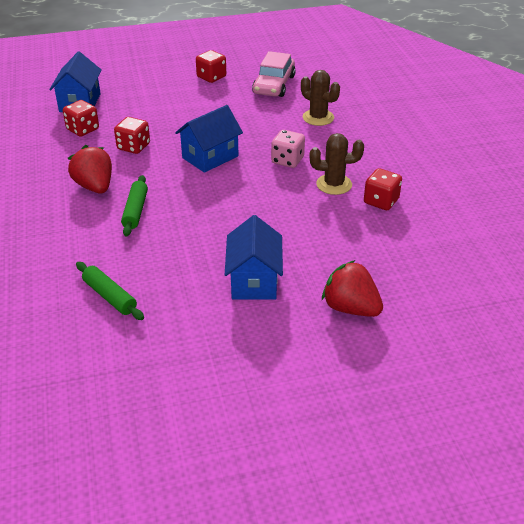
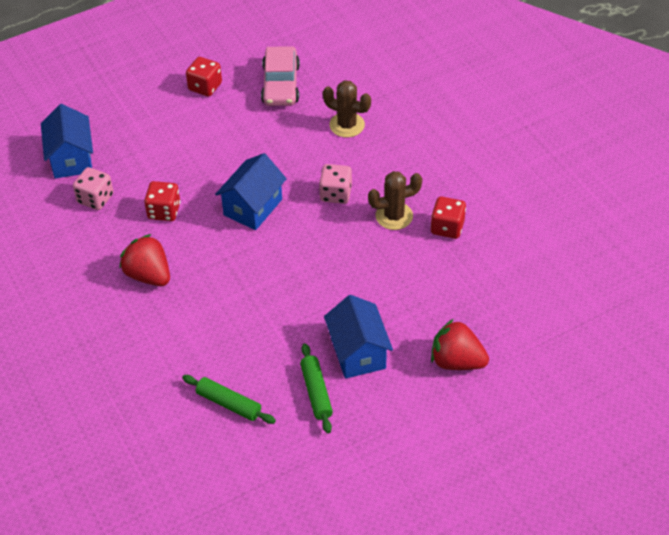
camera: 15 degrees left, 10 degrees up
red dice [63,100,99,137] -> pink dice [73,167,114,210]
green rolling pin [121,175,148,236] -> green rolling pin moved to [300,343,333,433]

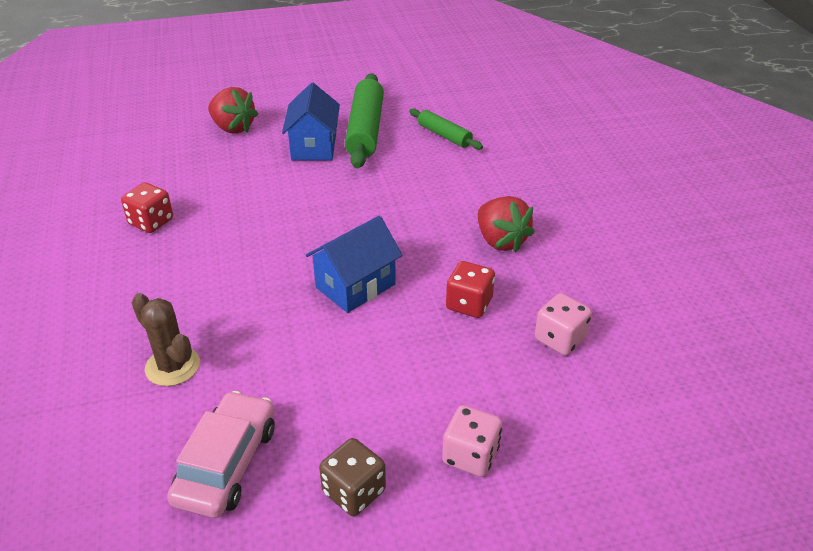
camera: 165 degrees left, 10 degrees down
blue house [41,104,93,178] -> none
red dice [186,57,222,97] -> brown dice [319,438,386,516]
green rolling pin [300,343,333,433] -> green rolling pin [345,73,384,169], size x1.78
pink dice [319,164,352,204] -> pink dice moved to [442,405,502,477]
brown cactus [368,171,422,230] -> none

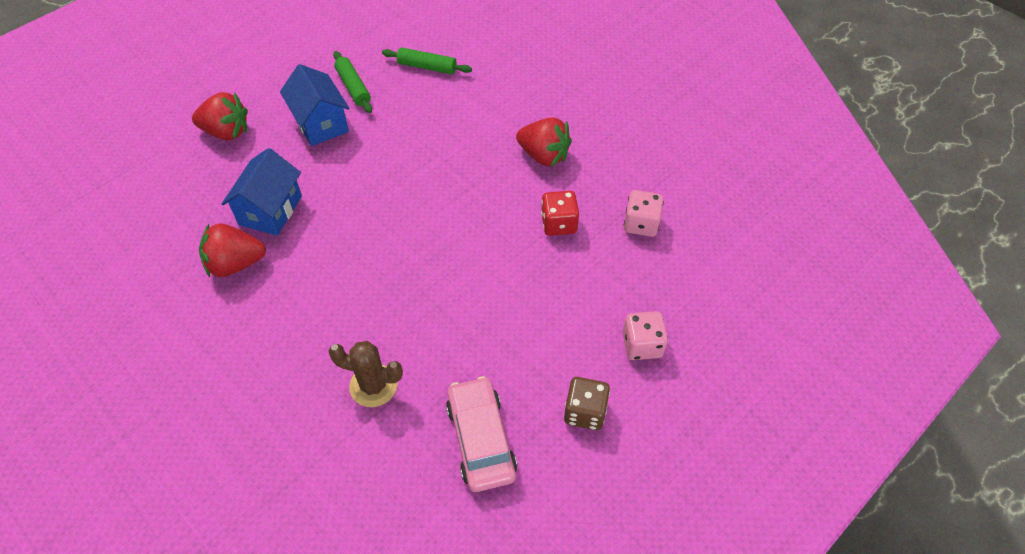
camera: 30 degrees left, 15 degrees up
red dice [121,182,173,233] -> red strawberry [199,224,266,277]
blue house [306,216,403,313] -> blue house moved to [222,148,302,236]
green rolling pin [345,73,384,169] -> green rolling pin [333,51,372,113], size x0.56

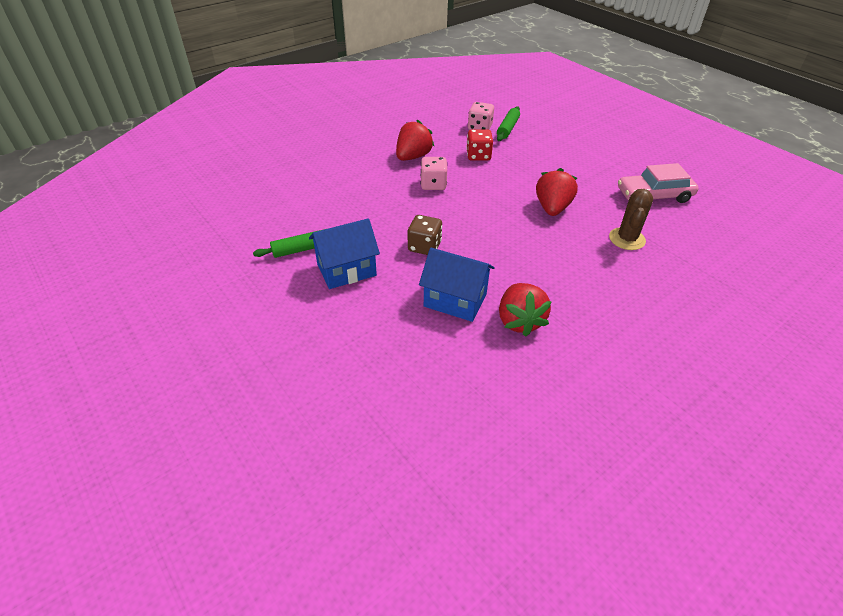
camera: 85 degrees left, 10 degrees down
red strawberry [192,92,248,140] -> red strawberry moved to [536,168,578,216]
green rolling pin [382,47,472,75] -> green rolling pin moved to [497,106,520,141]
brown dice [564,377,610,430] -> brown dice moved to [408,215,442,255]
pink dice [623,311,668,360] -> pink dice moved to [421,157,447,190]

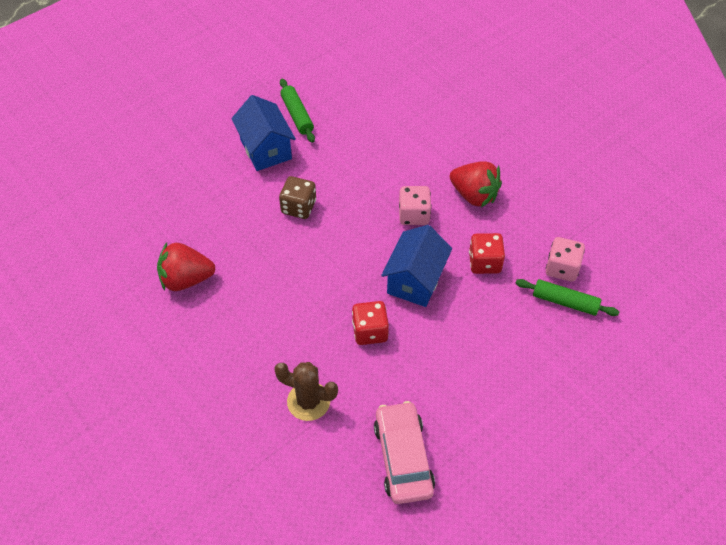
camera: 90 degrees right, 10 degrees up
blue house [419,248,495,322] -> blue house moved to [381,225,452,307]
red strawberry [536,168,578,216] -> red dice [352,301,389,345]

